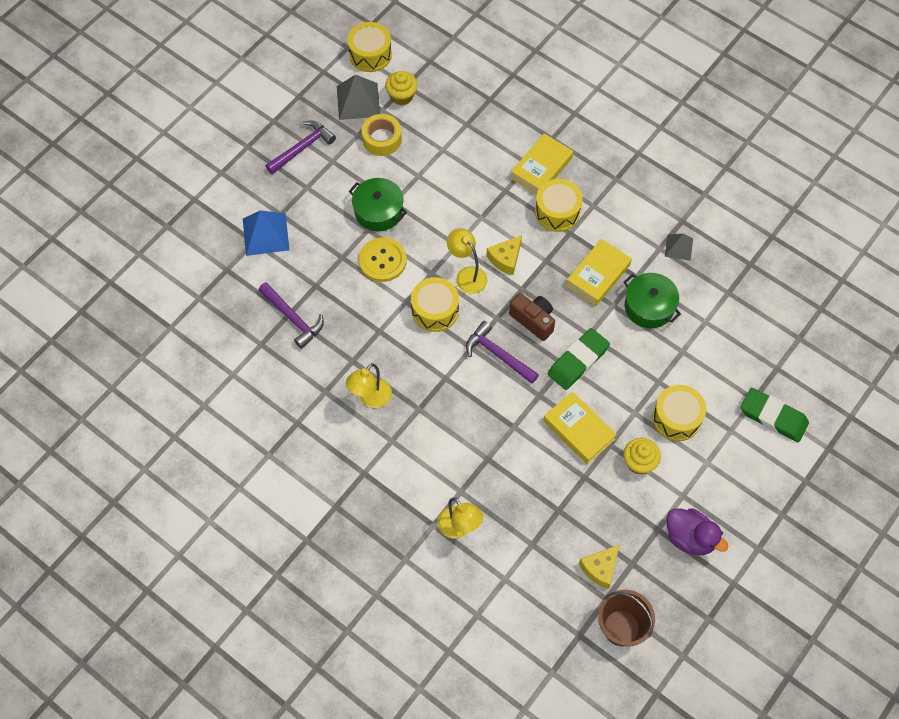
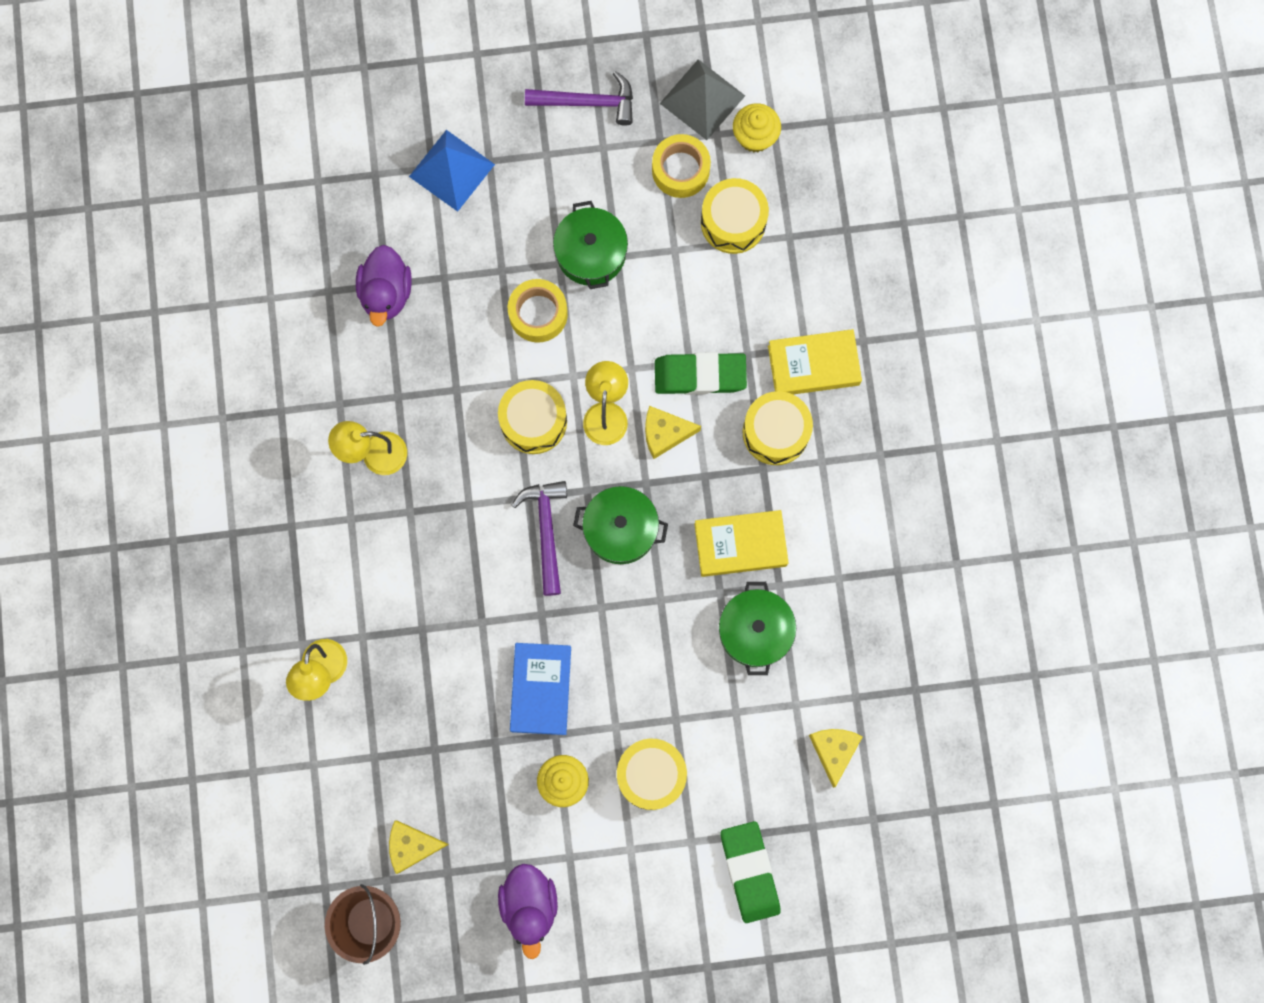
camera: 45 degrees right, 15 degrees up
purple hammer [258,282,324,349] -> purple duck [356,245,412,327]
yellow drum [348,22,392,72] -> yellow drum moved to [701,178,769,254]
yellow button [359,237,407,282] -> yellow tape [508,279,568,343]
brown camera [509,293,555,341] -> green pot [573,486,668,564]
yellow book [543,391,617,464] -> blue book [510,643,571,735]
green eraser [548,328,610,390] -> green eraser moved to [655,352,747,395]
grey pyramid [665,234,693,261] -> none
none -> yellow cheese [809,729,863,788]

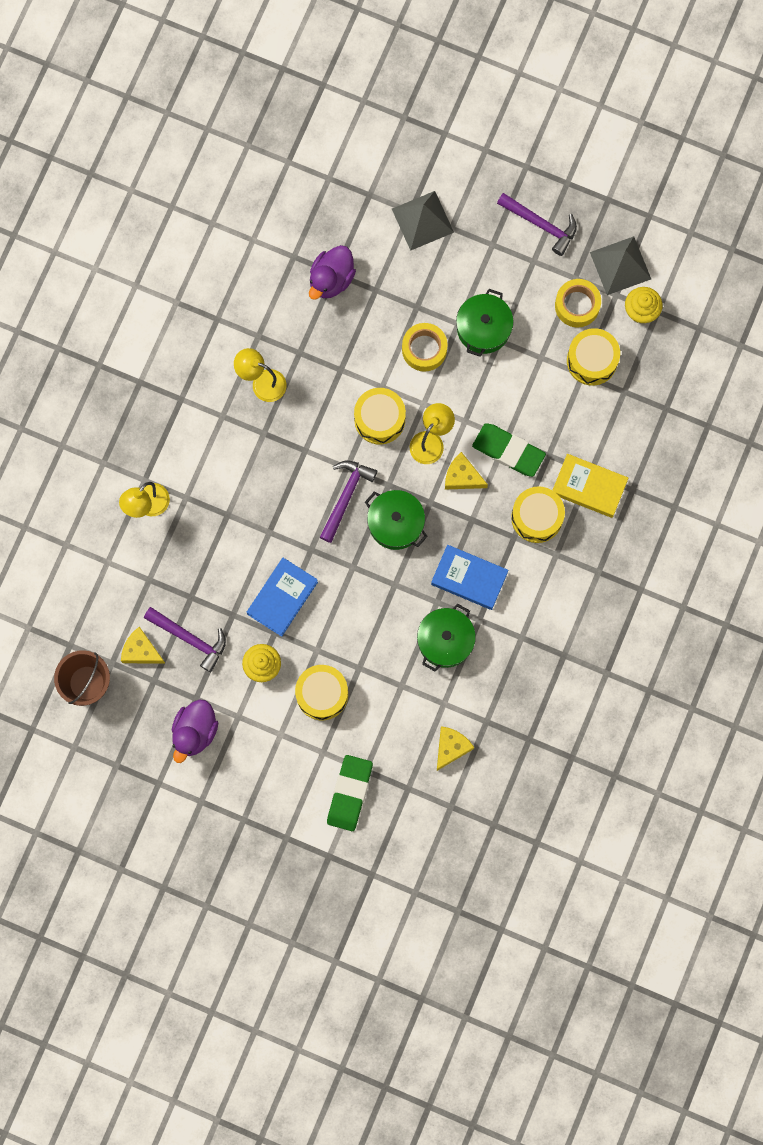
camera: 30 degrees right, 0 degrees up
blue pyramid [409,130,495,212] -> grey pyramid [392,191,454,251]
yellow book [694,510,789,577] -> blue book [431,545,508,610]
none -> purple hammer [144,607,226,672]

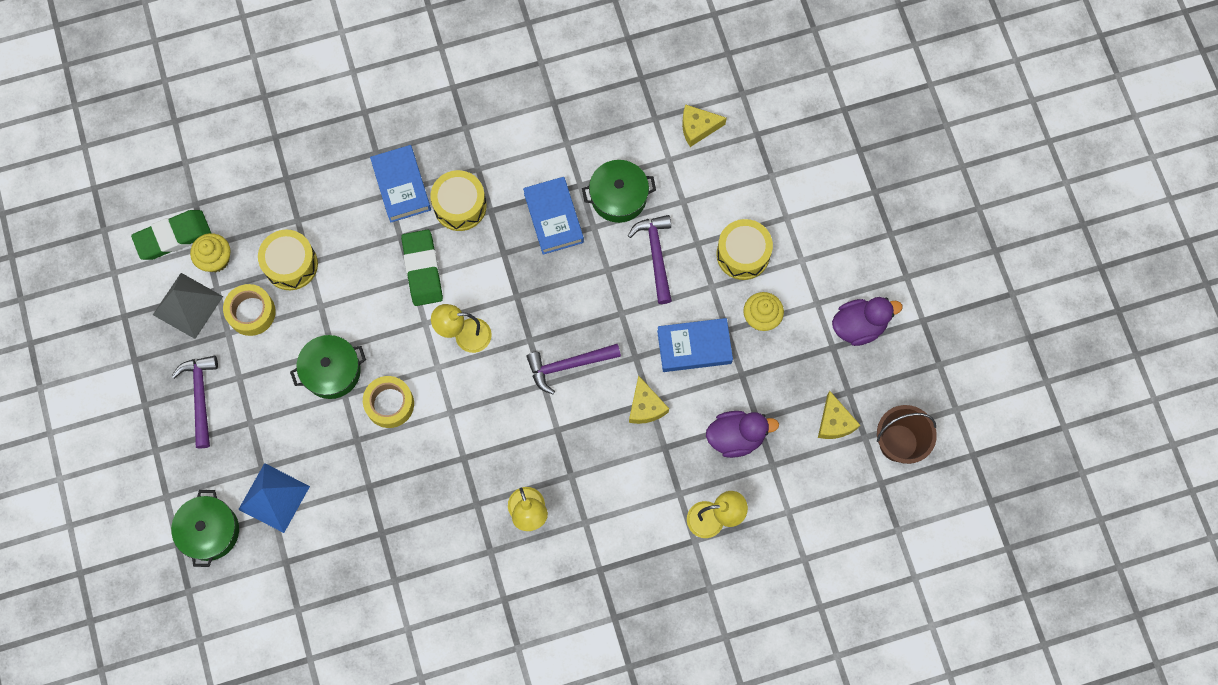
camera: 130 degrees left, 5 degrees down
purple hammer [144,607,226,672] -> purple hammer moved to [628,215,672,304]
purple duck [309,245,356,300] -> purple duck moved to [706,411,779,458]
green eraser [327,755,373,831] -> green eraser moved to [131,210,211,260]
yellow drum [354,388,406,445] -> none
green pot [365,490,428,550] -> green pot moved to [171,490,239,567]
grey pyramid [392,191,454,251] -> blue pyramid [238,463,310,533]
yellow cheese [445,452,488,490] -> yellow cheese moved to [629,375,669,424]
yellow book [553,454,628,518] -> blue book [370,145,431,223]

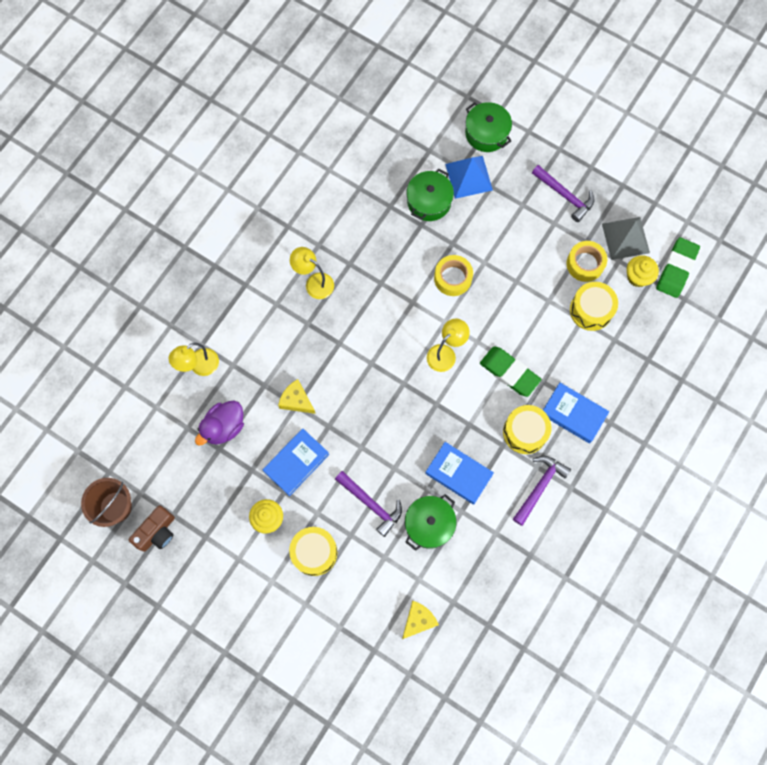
camera: 140 degrees right, 0 degrees up
green pot [290,335,366,399] -> green pot moved to [406,169,454,221]
purple hammer [526,344,621,394] -> purple hammer moved to [513,456,571,526]
yellow cheese [818,391,860,439] -> none
purple duck [832,297,902,346] -> none
none -> brown camera [129,505,175,552]

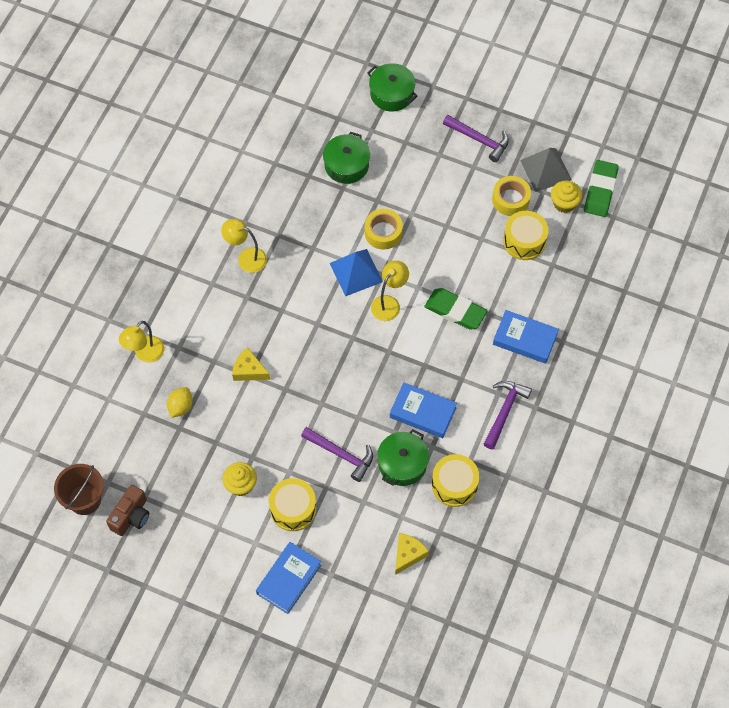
camera: 10 degrees left, 10 degrees down
purple duck [195,400,244,446] -> yellow lemon [167,387,193,418]
blue book [263,429,329,496] -> blue book moved to [256,542,321,614]
blue pyramid [445,156,493,199] -> blue pyramid moved to [330,249,383,296]
yellow drum [503,405,551,454] -> yellow drum moved to [432,454,479,507]

